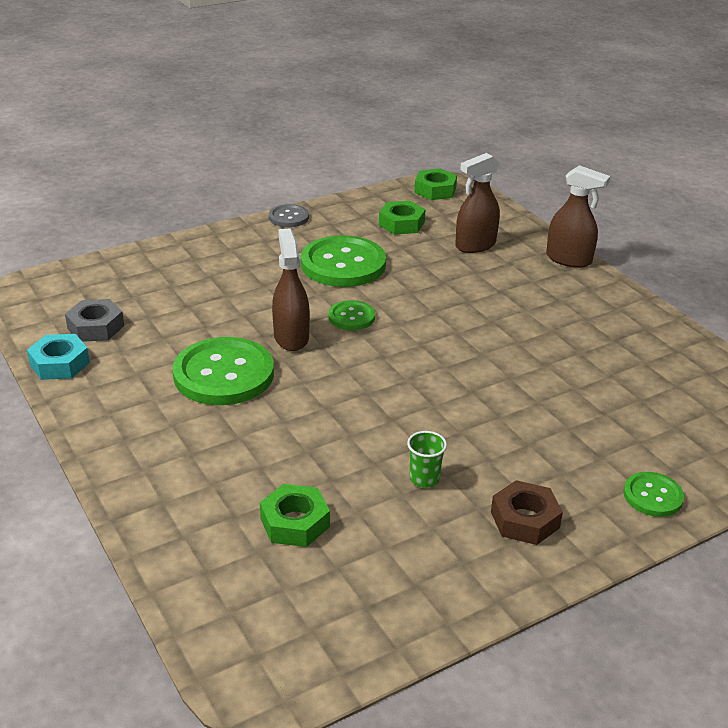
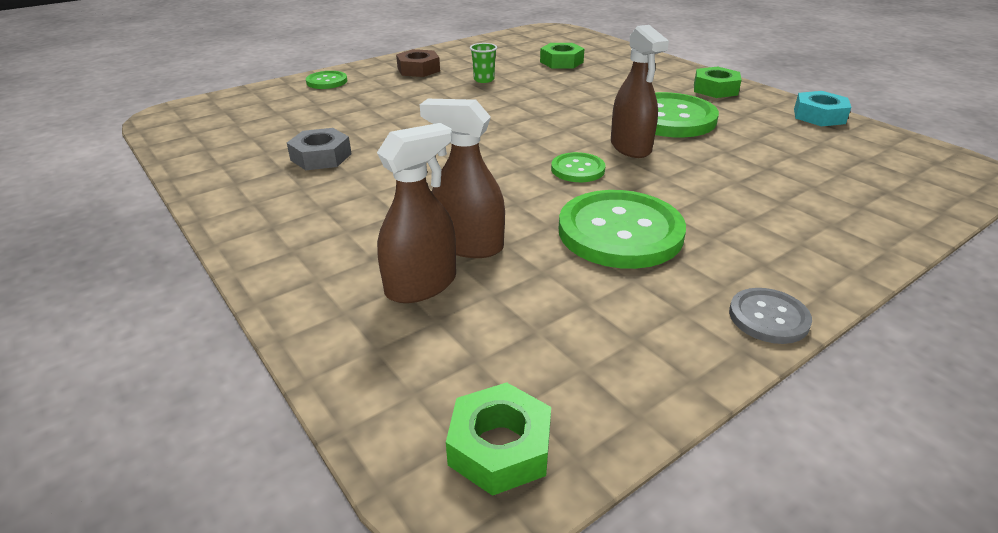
camera: 175 degrees right, 0 degrees up
grey nut [65,299,124,342] -> grey nut moved to [287,128,352,170]
green nut [379,201,426,235] -> green nut moved to [694,67,741,98]
brown spray bottle [546,165,610,268] -> brown spray bottle moved to [420,99,505,258]

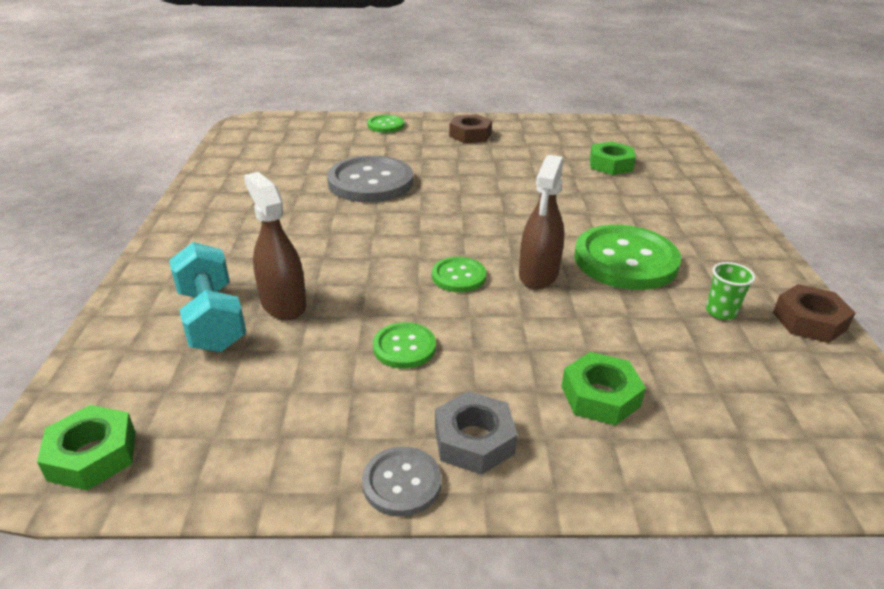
camera: 35 degrees right, 0 degrees up
grey nut [287,128,352,170] -> grey nut moved to [435,391,517,475]
brown spray bottle [377,123,456,303] -> turquoise dumbbell [169,242,247,352]
green cup [470,43,497,83] -> green cup moved to [706,262,755,320]
green button [559,190,686,269] -> green button [373,322,436,369], size x0.51
green nut [694,67,741,98] -> green nut moved to [561,352,646,425]
turquoise nut [794,91,851,126] -> brown nut [773,284,855,343]
none -> grey button [327,156,413,202]

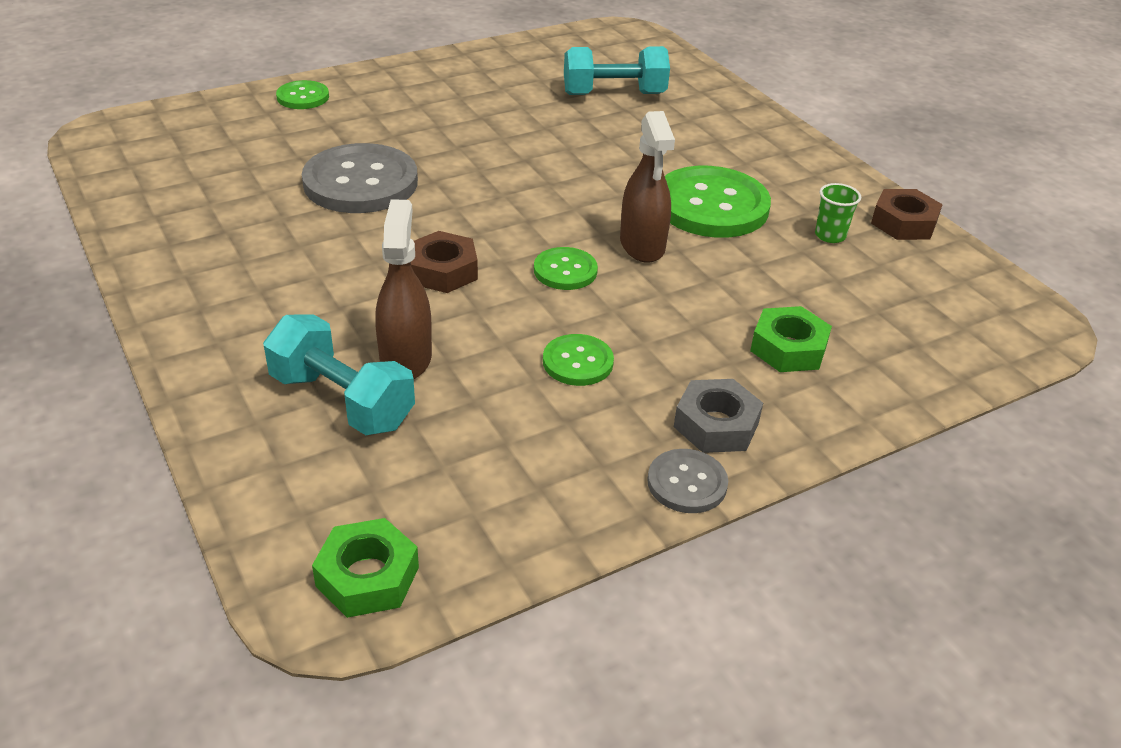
camera: 30 degrees left, 5 degrees up
brown spray bottle [244,172,306,320] -> brown spray bottle turned 60 degrees clockwise [375,199,432,379]
brown nut [449,114,492,143] -> brown nut moved to [410,231,478,293]
green nut [590,141,636,175] -> turquoise dumbbell [564,46,670,95]

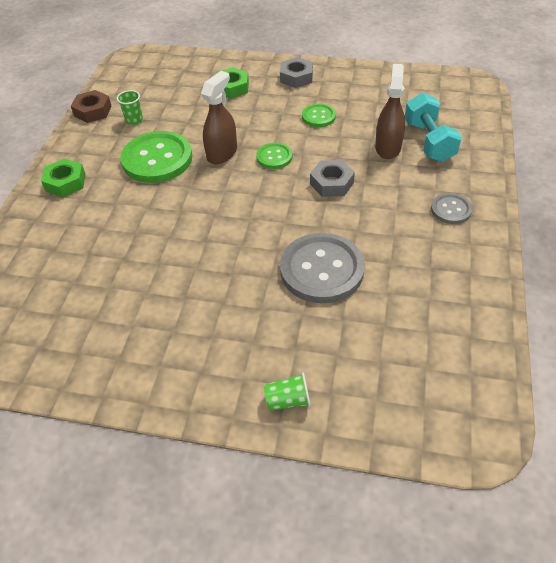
camera: 135 degrees left, 10 degrees up
green button [276,80,329,109] -> green cup [264,373,311,410]
green nut [312,518,419,618] -> green nut moved to [41,158,86,197]
brown spray bottle [375,199,432,379] -> brown spray bottle turned 150 degrees clockwise [375,64,405,159]
brown nut [410,231,478,293] -> grey nut [310,160,355,197]
turquoise dumbbell [564,46,670,95] -> none
grey button [647,449,728,513] -> grey button moved to [431,193,472,224]

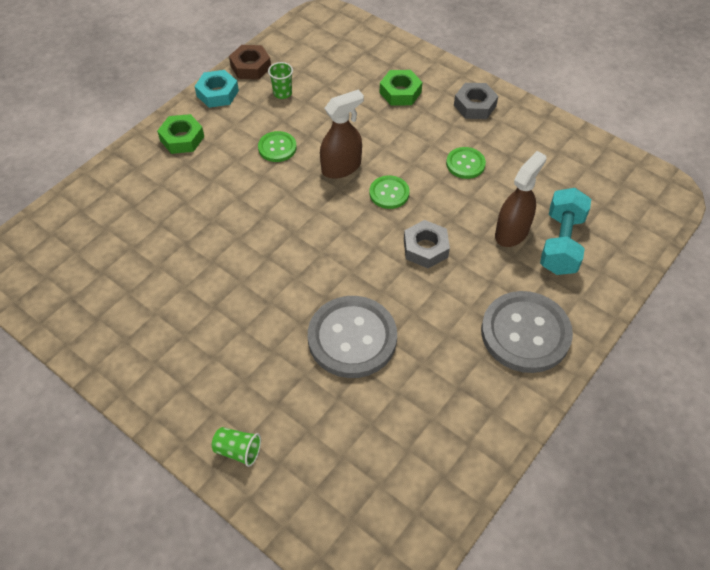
camera: 25 degrees right, 5 degrees up
green button [120,131,192,183] -> green button [258,131,297,162], size x0.51
grey button [431,193,472,224] -> grey button [481,291,573,373], size x1.96
none -> turquoise nut [195,70,239,108]

